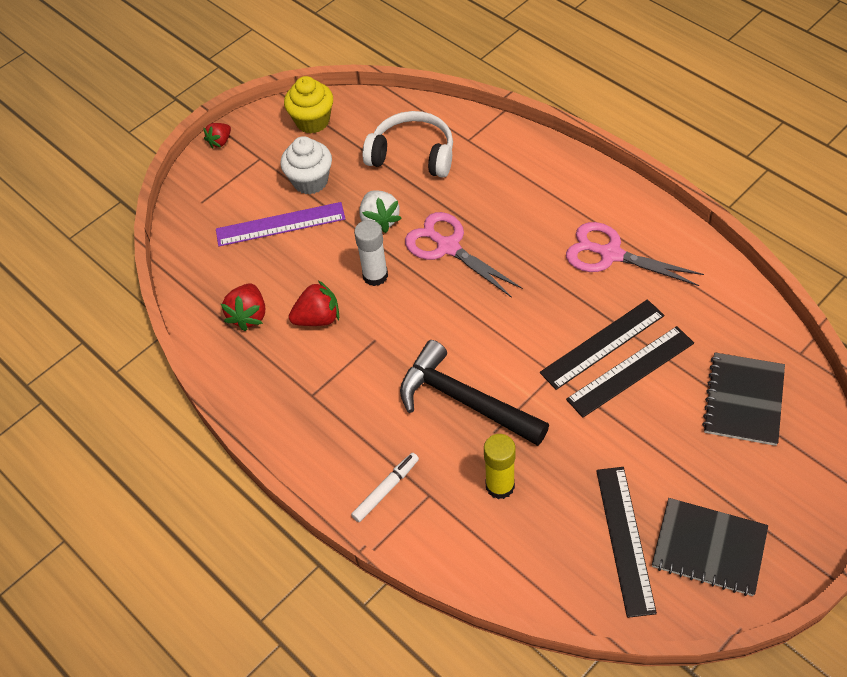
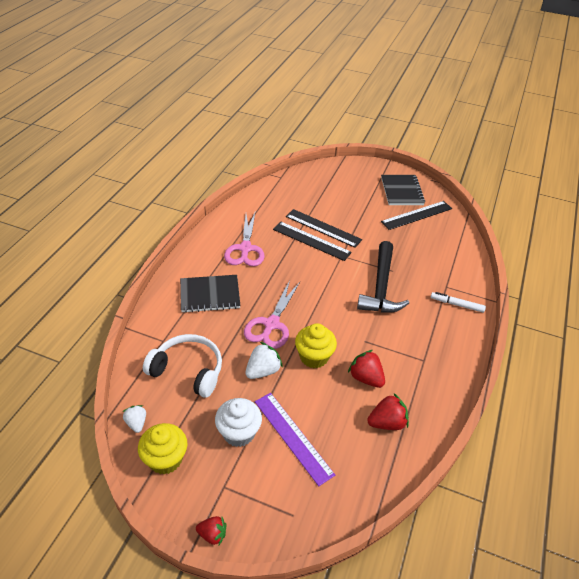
camera: 120 degrees left, 10 degrees down
white glue stick [354,220,388,286] -> yellow cupcake [295,323,337,368]
white headphones [363,111,453,177] -> white headphones turned 120 degrees clockwise [143,334,222,398]
yellow glue stick [484,434,516,499] -> none
black notebook [702,352,785,446] -> black notebook moved to [180,275,240,313]
none -> white strawberry [122,405,146,433]

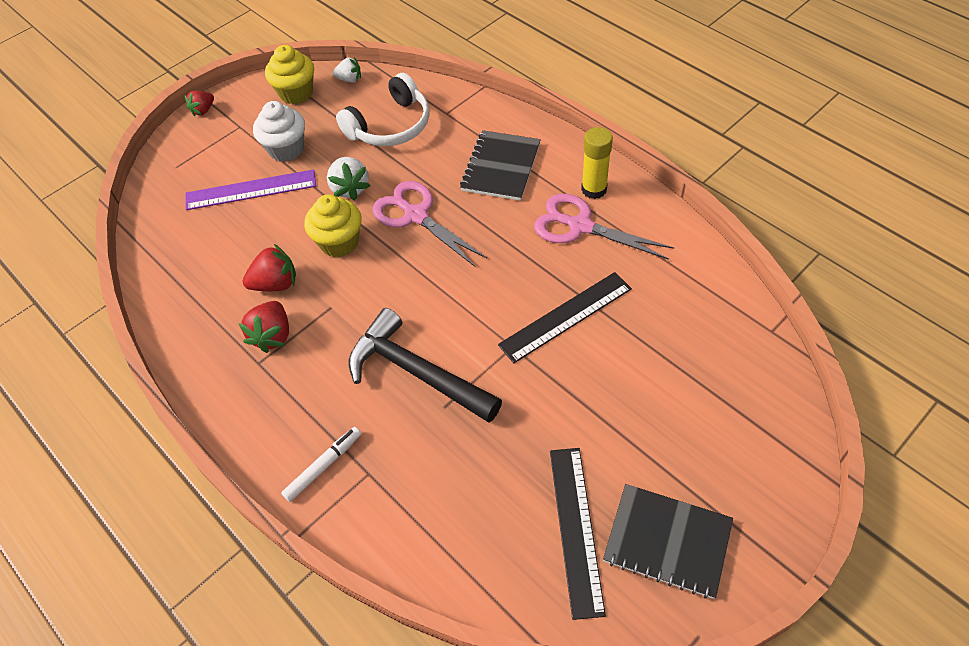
camera: 120 degrees right, 10 degrees up
black ruler [286,209,362,248] -> none
red strawberry [367,393,409,430] -> red strawberry moved to [238,301,289,353]
none -> yellow glue stick [581,127,613,199]

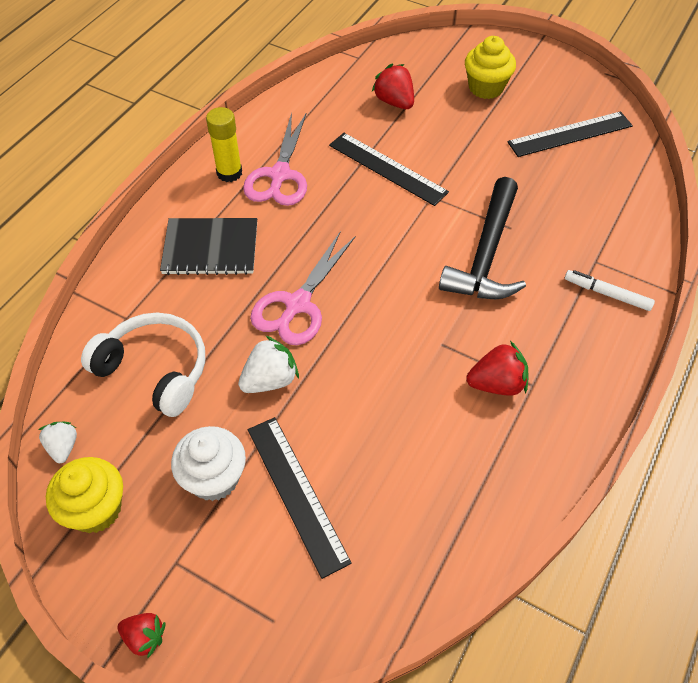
camera: 110 degrees left, 0 degrees up
purple ruler [185,169,316,210] -> black ruler [248,417,352,579]
red strawberry [243,244,296,291] -> red strawberry moved to [372,64,414,109]
yellow cupcake [304,194,362,257] -> yellow cupcake moved to [465,36,516,99]
black notebook [603,484,733,599] -> none

